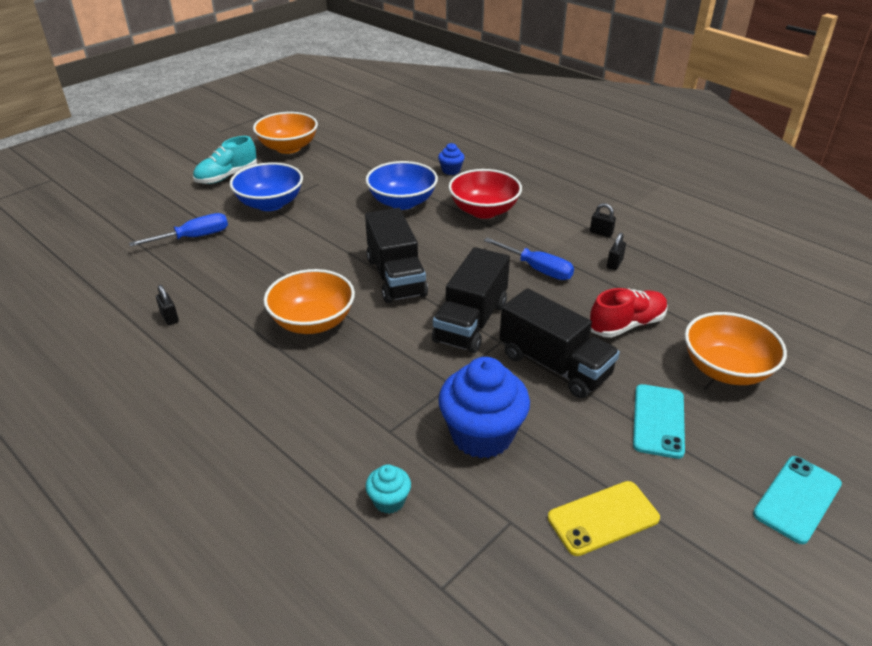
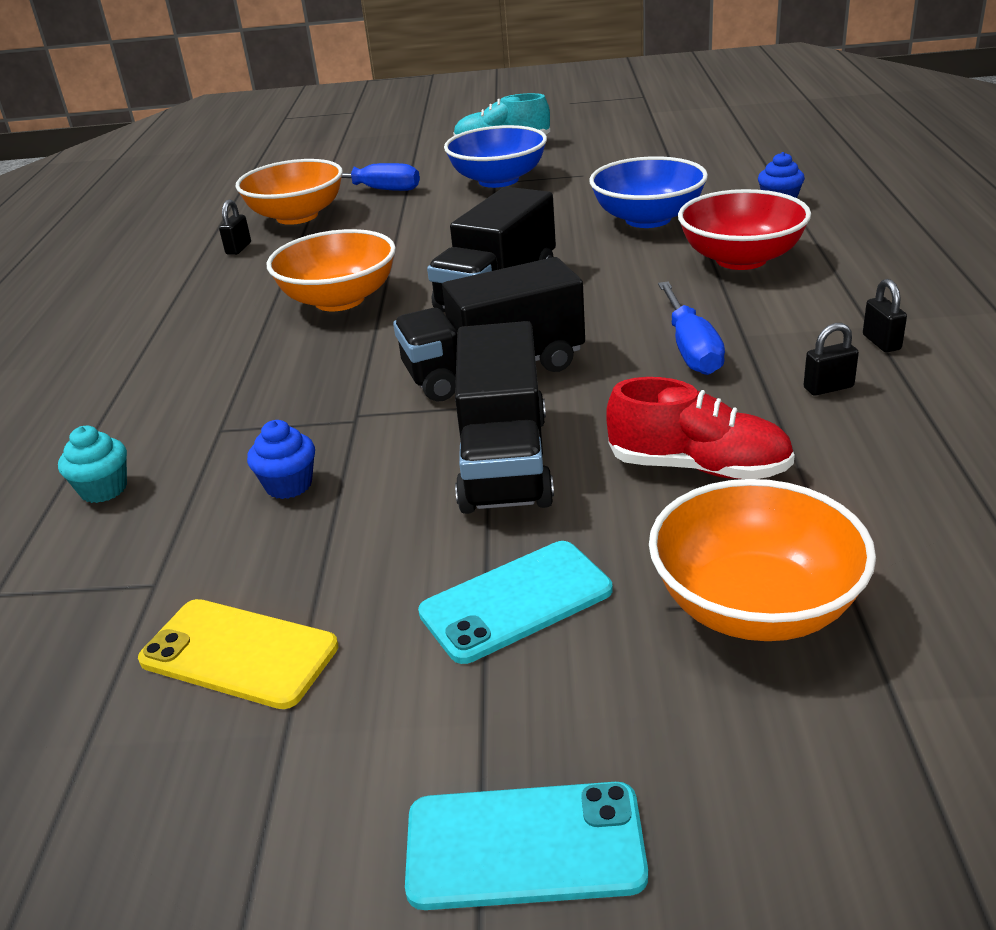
camera: 50 degrees right, 5 degrees down
orange bowl [253,112,318,154] -> orange bowl moved to [235,159,343,225]
blue cupcake [438,357,530,458] -> blue cupcake [247,420,315,499], size x0.47

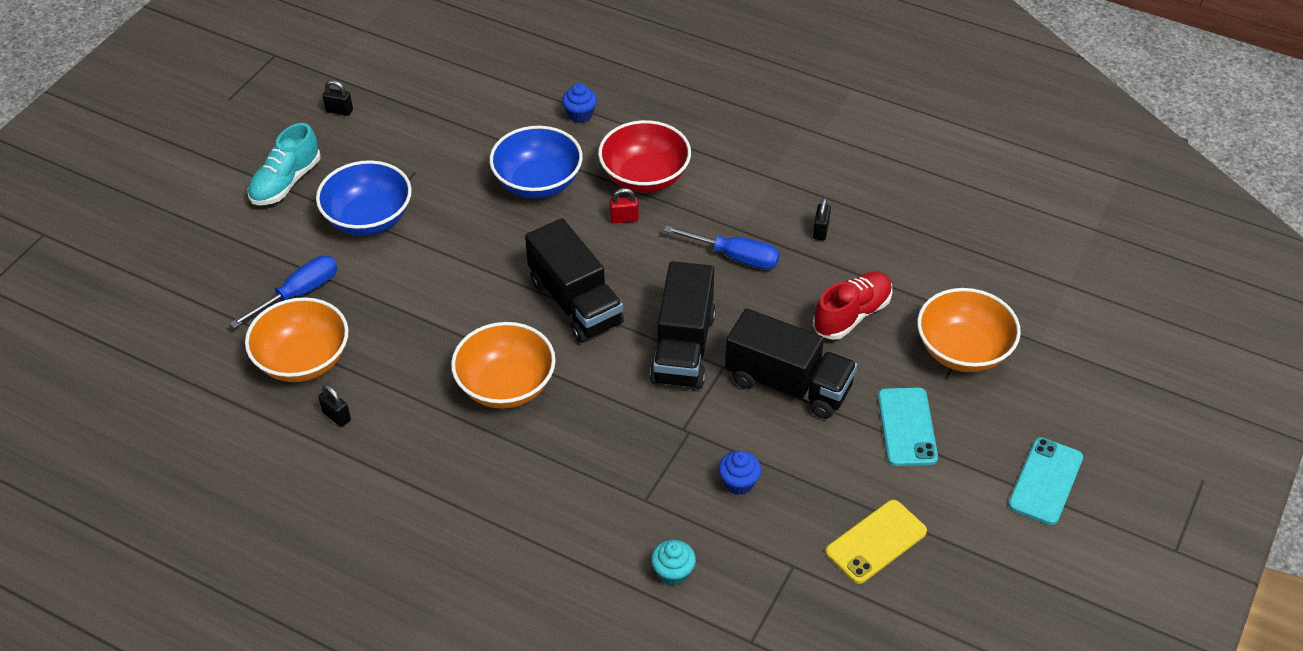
camera: 65 degrees left, 15 degrees up
black padlock [863,279,907,352] -> black padlock moved to [323,80,353,116]
none -> red padlock [610,188,639,223]

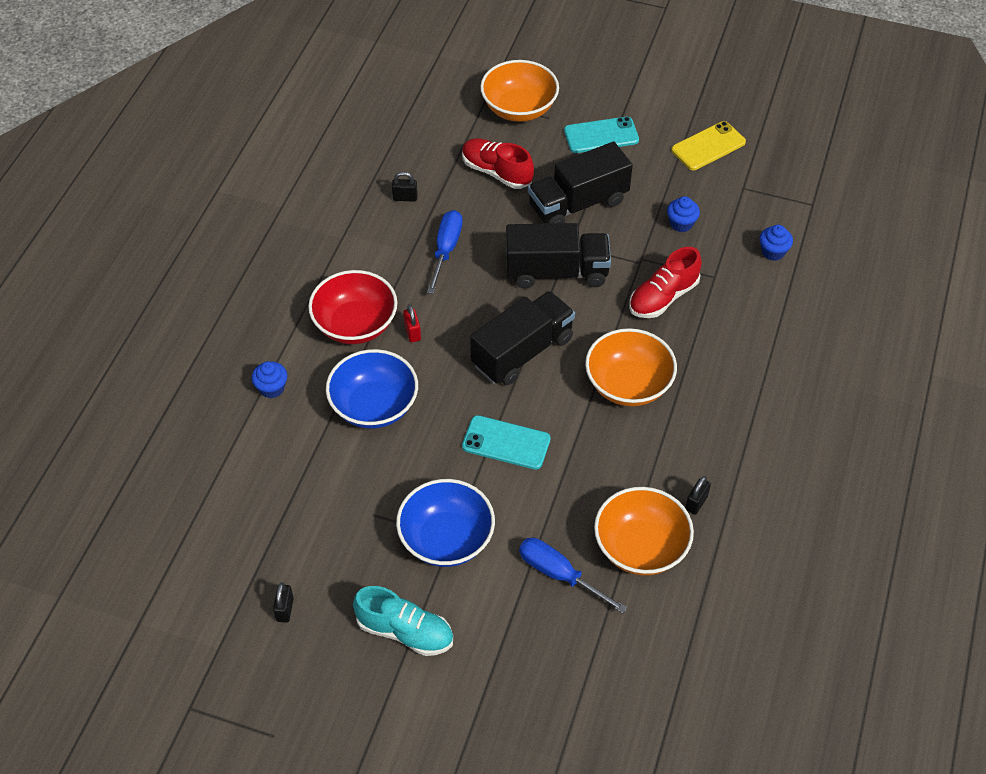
camera: 100 degrees left, 5 degrees up
turquoise cupcake [651,540,696,586] -> blue cupcake [760,225,793,261]
black truck [725,308,857,419] -> black truck turned 135 degrees counterclockwise [528,142,633,224]
yellow phone [826,500,927,584] -> yellow phone turned 75 degrees counterclockwise [671,121,746,170]
turquoise phone [1008,437,1083,525] -> turquoise phone moved to [462,415,551,470]
none -> red shoe [629,247,702,318]

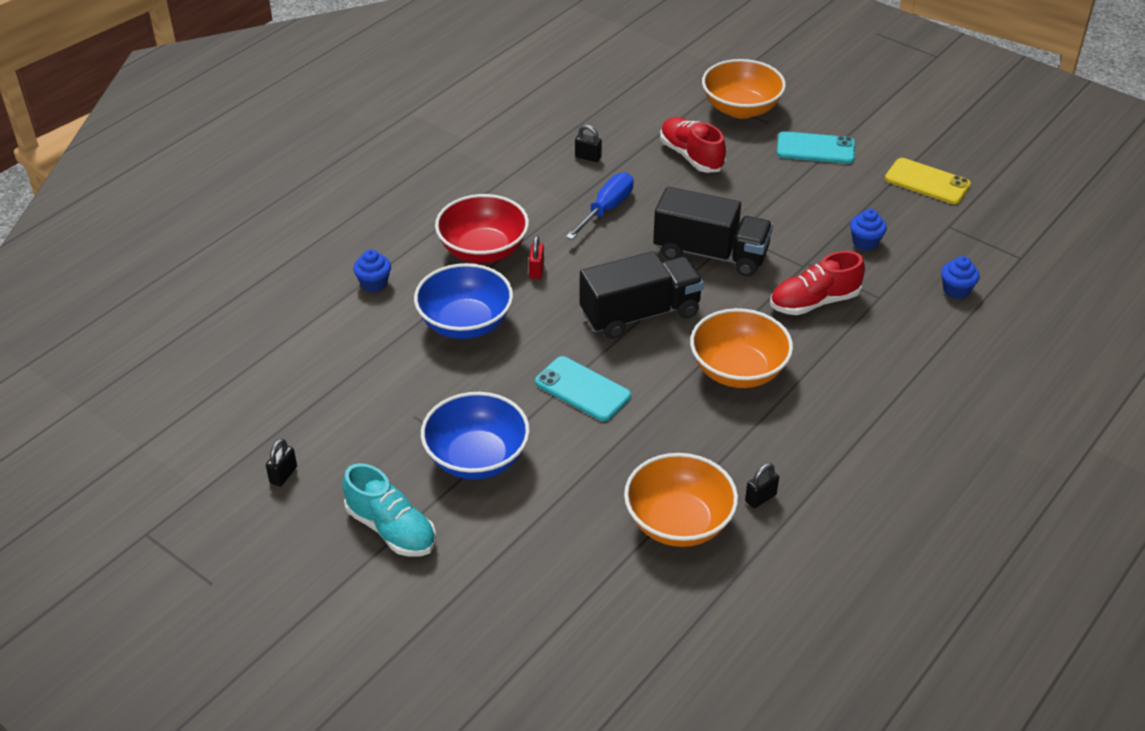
camera: 20 degrees right, 10 degrees down
blue screwdriver [519,538,628,613] -> none
black truck [528,142,633,224] -> none
yellow phone [671,121,746,170] -> yellow phone turned 45 degrees clockwise [885,158,971,204]

